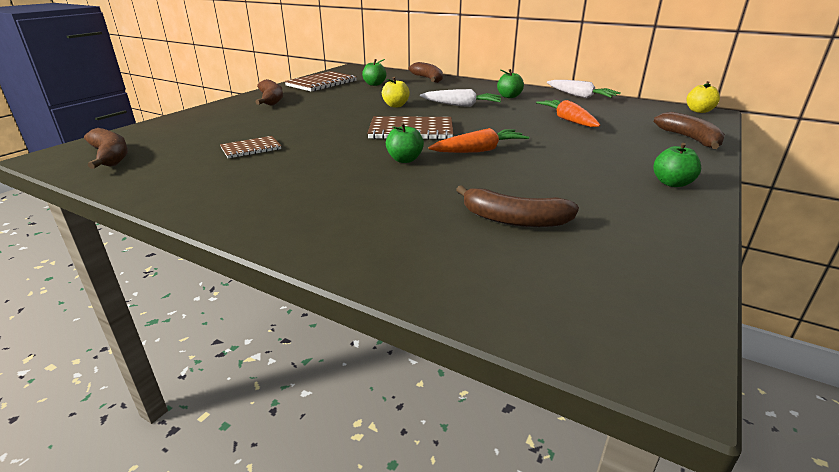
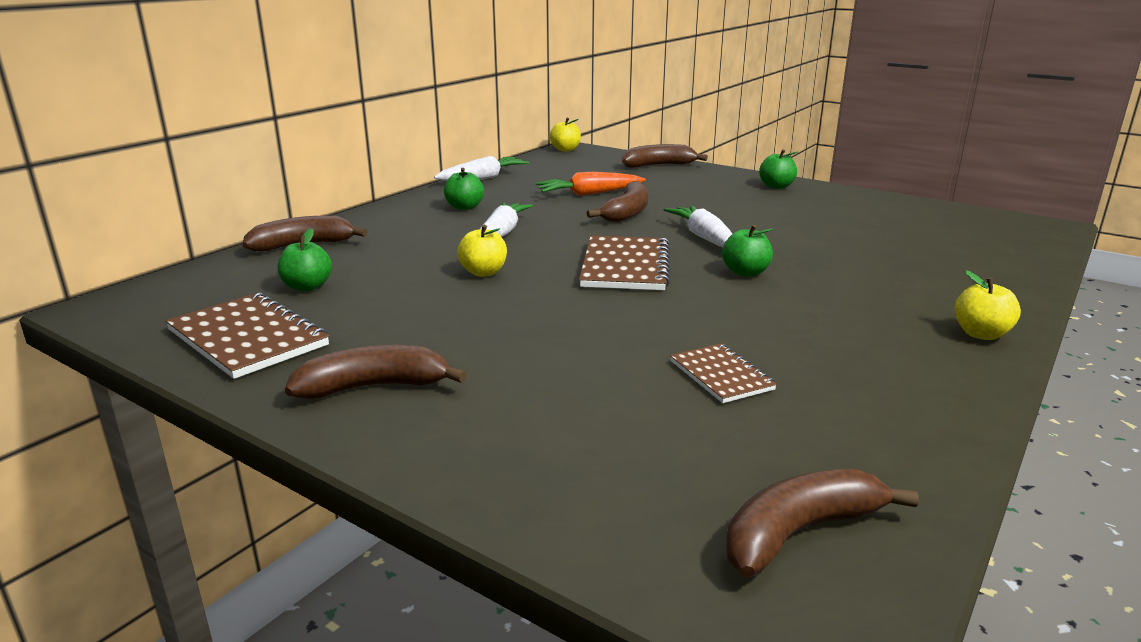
camera: 85 degrees left, 5 degrees down
orange carrot [428,128,529,153] -> white carrot [664,206,732,247]
brown banana [456,185,579,227] -> brown banana moved to [587,181,648,222]
none -> yellow apple [955,270,1021,340]

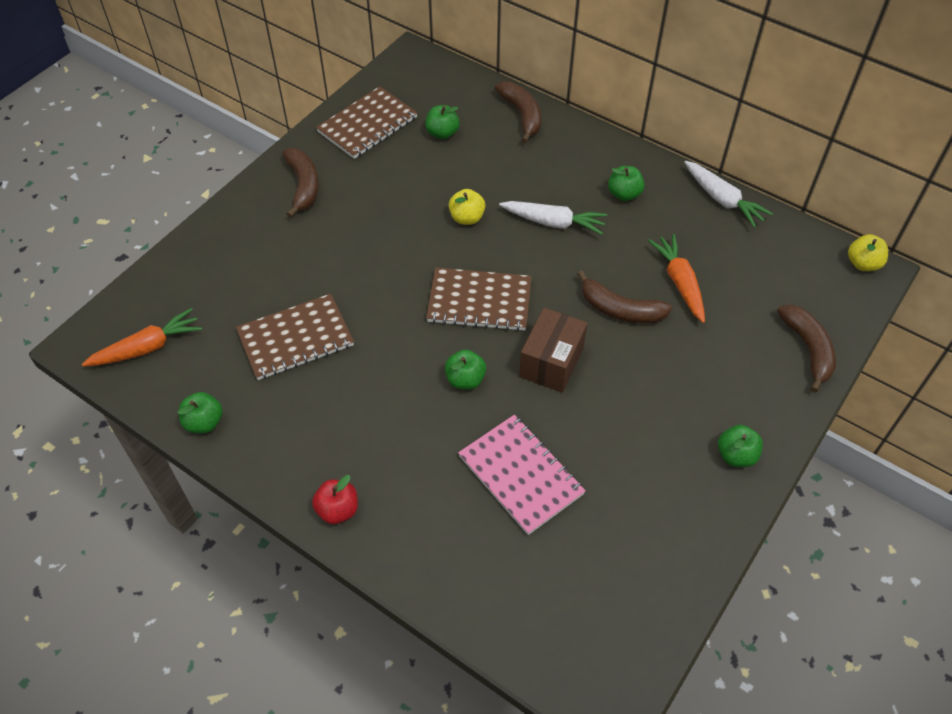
camera: 90 degrees right, 30 degrees up
white carrot [664,206,732,247] -> brown box [519,308,588,393]
brown notebook [670,344,777,403] -> brown notebook [236,294,354,380], size x1.72
brown banana [726,469,919,577] -> orange carrot [82,308,202,366]
yellow apple [955,270,1021,340] -> red apple [312,475,358,524]
none -> green apple [178,392,223,433]
none -> pink notebook [458,415,586,535]

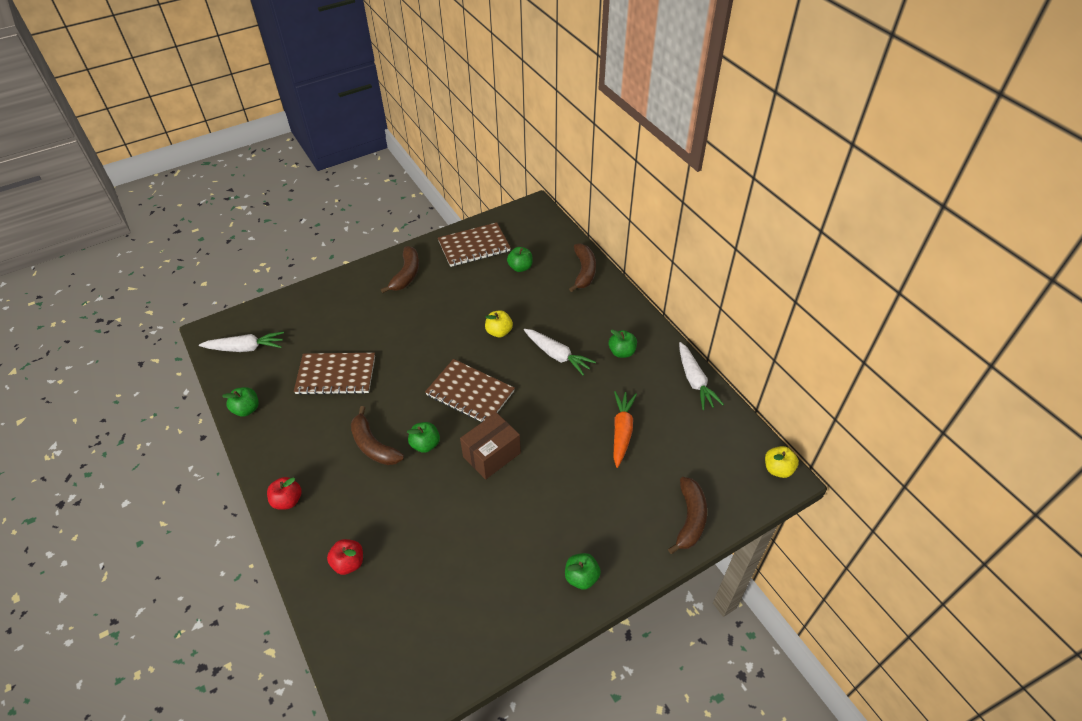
camera: 25 degrees right, 5 degrees down
orange carrot [82,308,202,366] -> white carrot [199,331,284,352]
pink notebook [458,415,586,535] -> none
brown banana [578,270,672,323] -> brown banana moved to [351,406,404,465]
none -> red apple [327,539,363,575]

